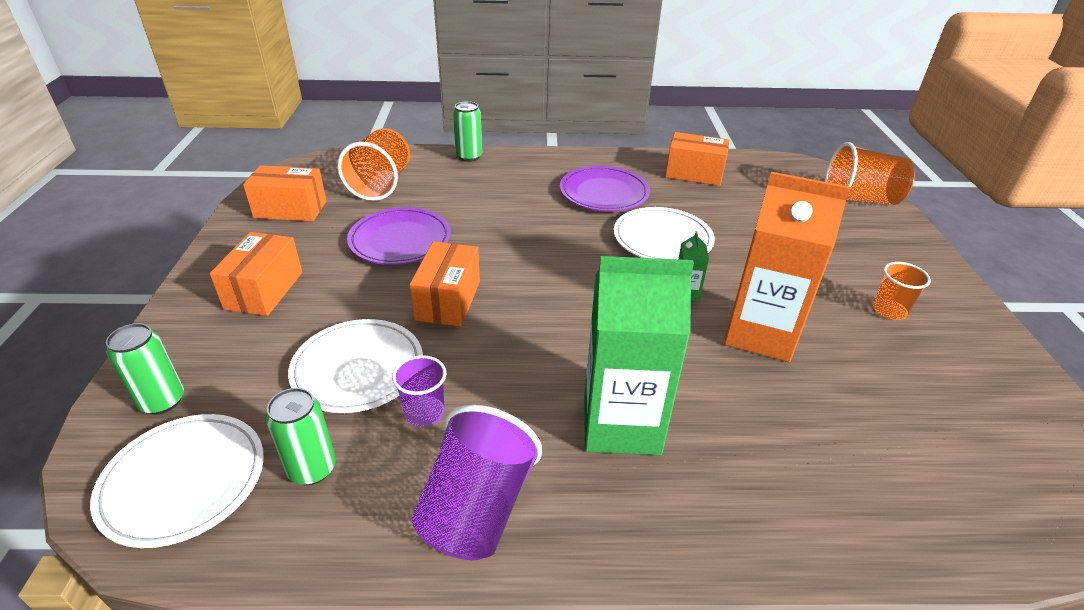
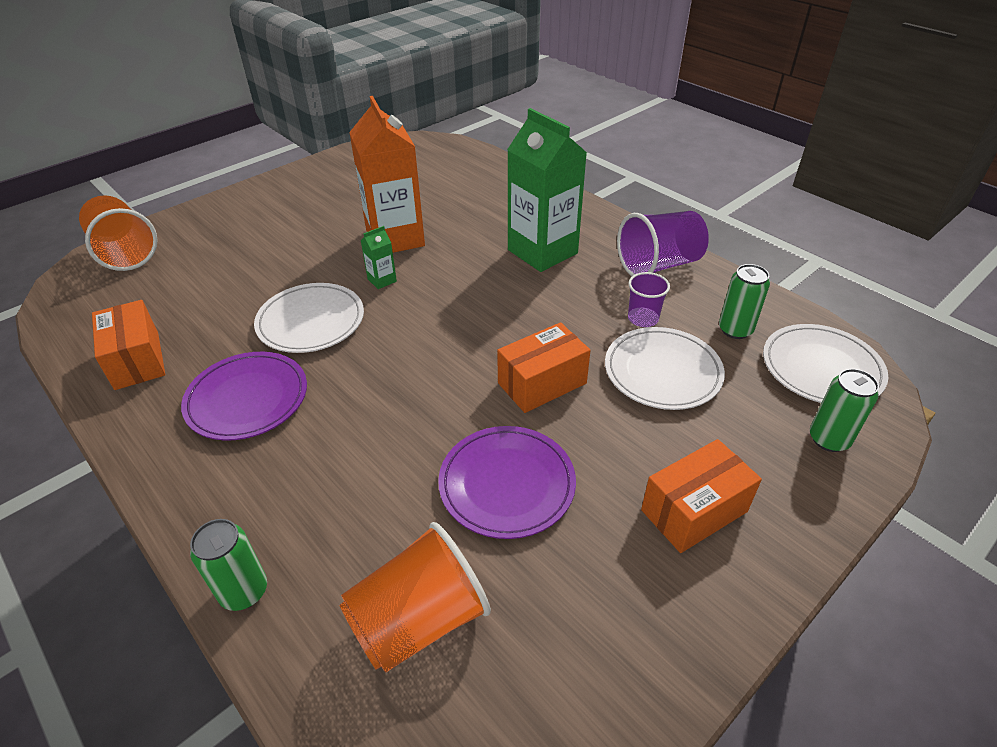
camera: 130 degrees left, 5 degrees up
orange box [243,165,326,221] -> none
orange cup [873,262,931,320] -> none

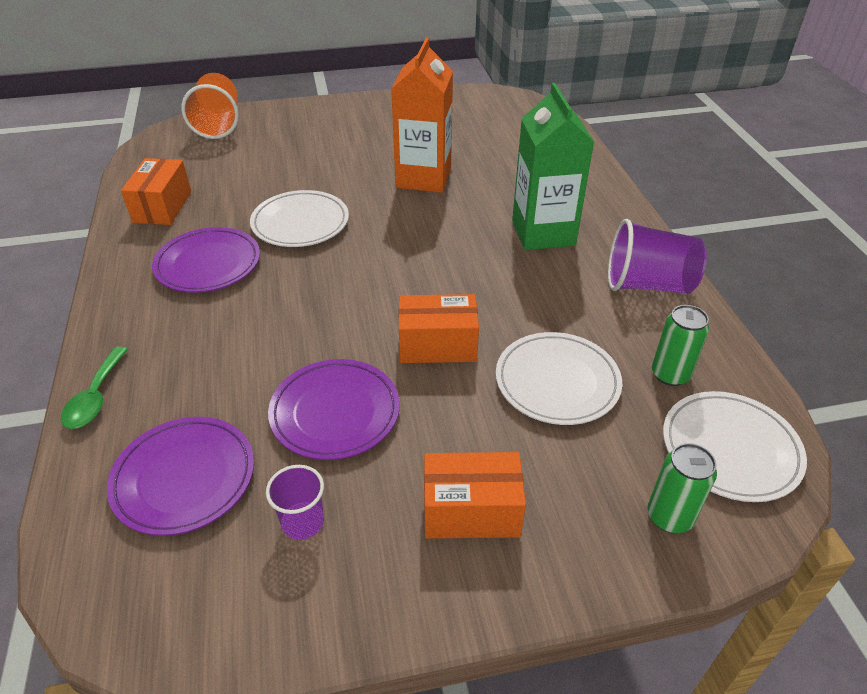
camera: 30 degrees right, 0 degrees up
green can [190,519,267,611] -> green spoon [61,347,128,429]
orange cup [340,522,491,673] -> purple plate [107,417,254,536]
green carton [360,226,397,289] -> none
purple cup [628,272,670,327] -> purple cup moved to [266,465,324,540]

